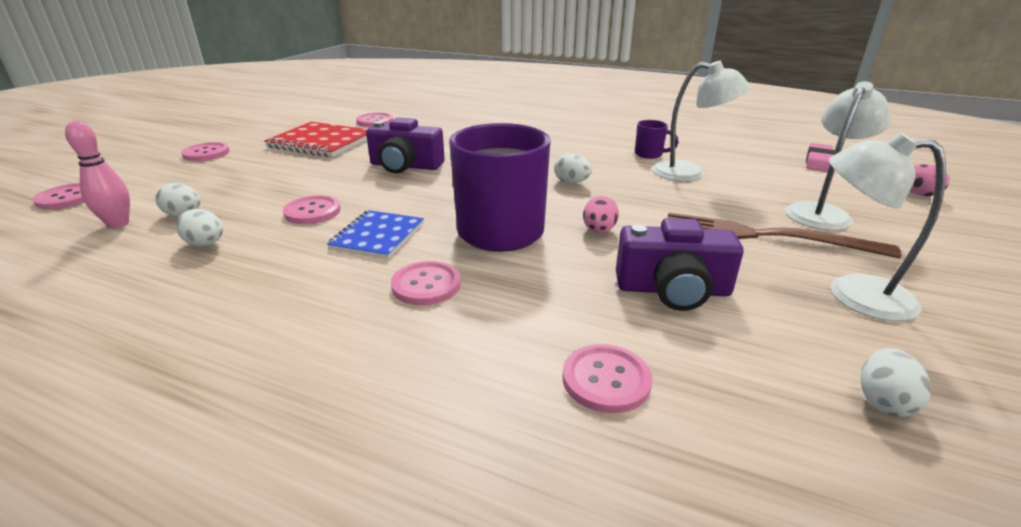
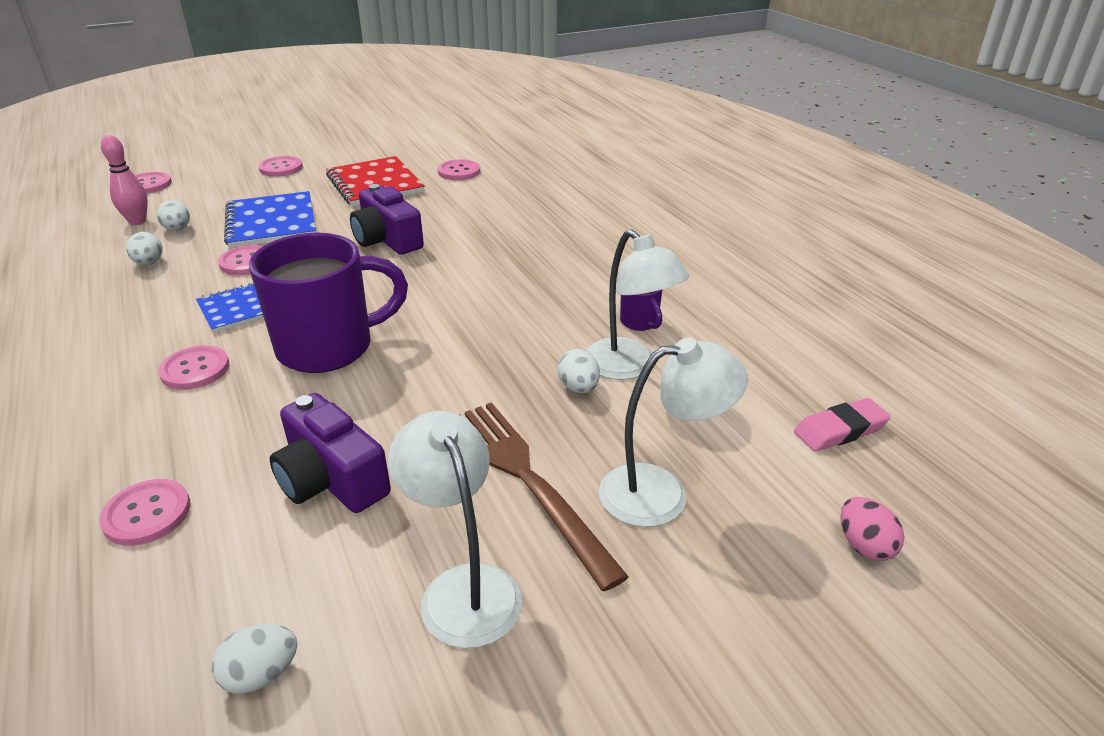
camera: 40 degrees right, 5 degrees up
white egg [554,154,592,184] -> white egg moved to [558,349,600,393]
pink egg [583,196,619,233] -> none
none -> blue notebook [224,191,316,248]

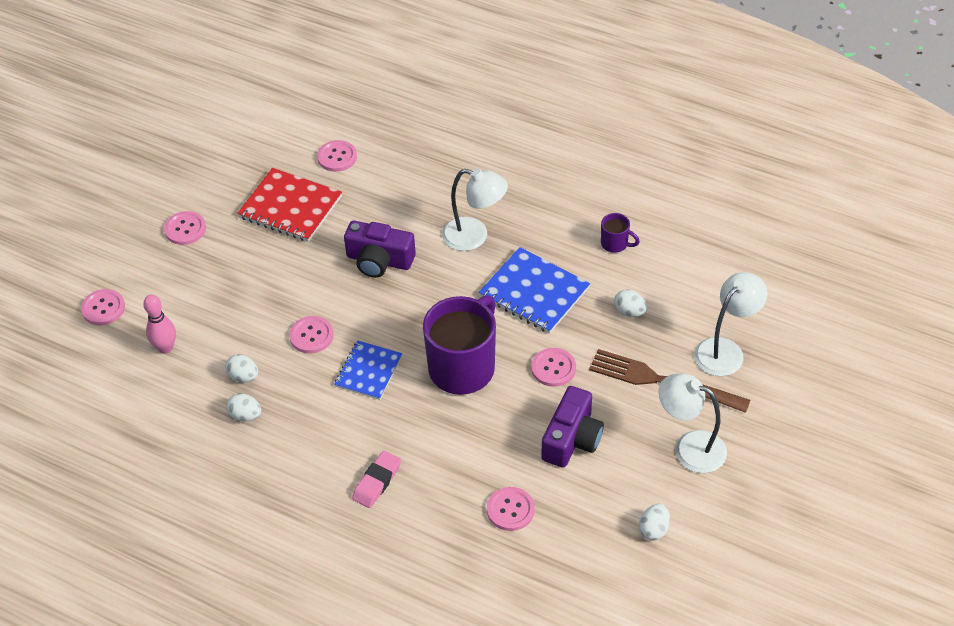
camera: 35 degrees left, 15 degrees up
white egg [157,200,190,231] -> white egg moved to [226,393,261,422]
pink button [158,345,229,390] -> pink button moved to [531,348,576,387]
blue notebook [224,191,316,248] -> blue notebook moved to [479,247,590,334]
purple camera [270,393,391,513] -> purple camera turned 75 degrees counterclockwise [541,386,604,468]
white lamp [586,229,689,380] -> white lamp moved to [442,168,508,251]
pink eraser [794,398,891,452] -> pink eraser moved to [352,451,401,508]
pink egg [840,497,905,561] -> none

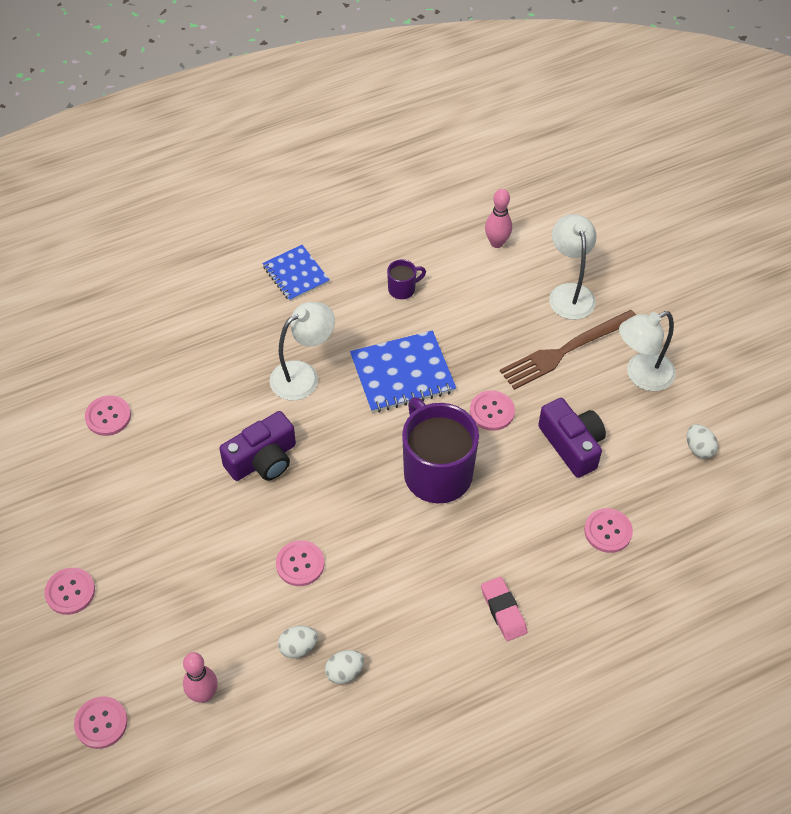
camera: 55 degrees left, 5 degrees up
red notebook [237,168,342,242] -> none
blue notebook [334,340,402,400] -> blue notebook moved to [262,245,330,301]
white egg [614,289,647,317] -> none
none -> pink bowling pin [485,189,512,248]

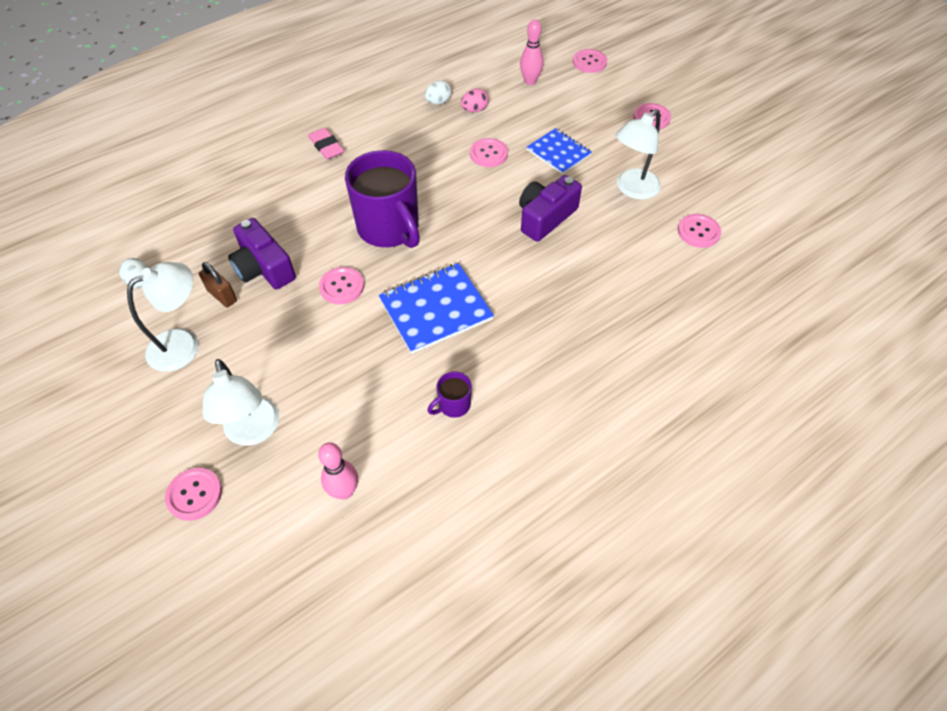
camera: 170 degrees right, 0 degrees up
blue notebook [262,245,330,301] -> blue notebook moved to [527,128,592,174]
white lamp [270,302,335,400] -> white lamp moved to [616,109,661,200]
white egg [278,626,318,658] -> pink egg [461,88,489,112]
brown fork [500,310,636,390] -> none
pink button [584,508,633,553] -> pink button moved to [165,468,222,521]
none -> brown padlock [199,262,237,307]

